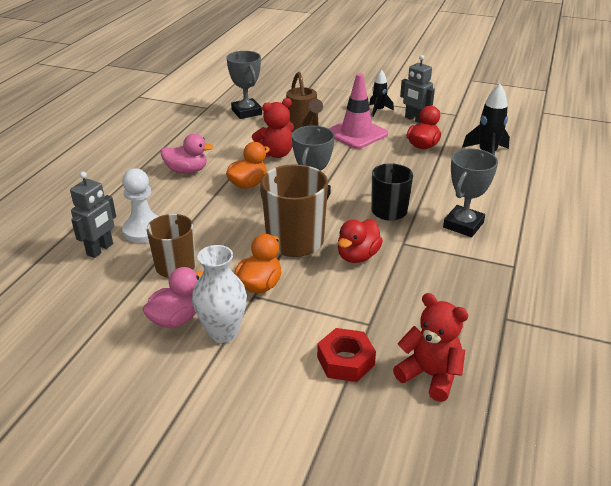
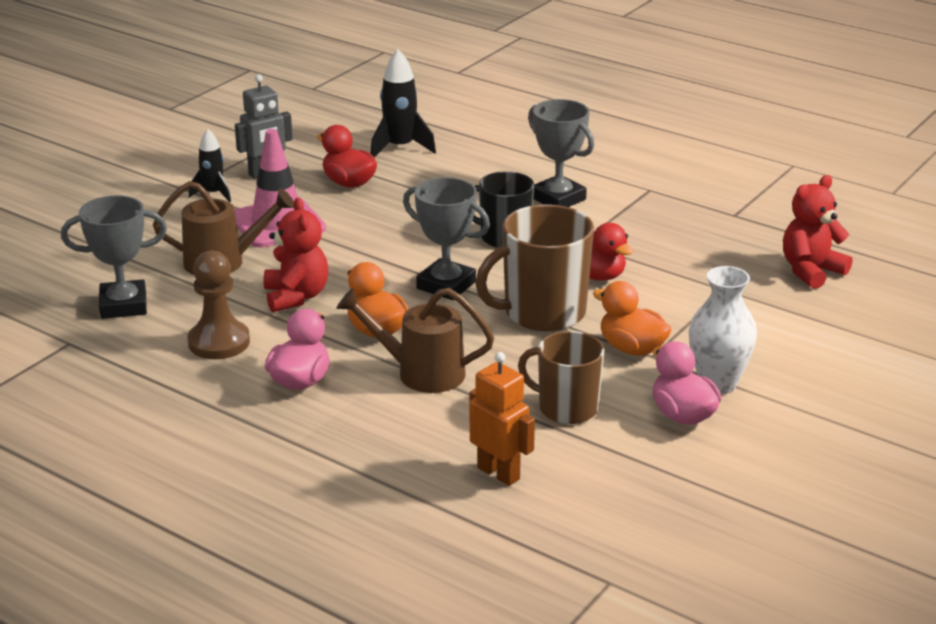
camera: 75 degrees left, 5 degrees down
grey robot [70,172,116,258] -> orange robot [470,352,535,486]
white pawn [122,168,159,243] -> none
red nut [317,328,376,382] -> none
none -> brown pawn [188,251,250,359]
none -> brown watering can [336,288,494,393]

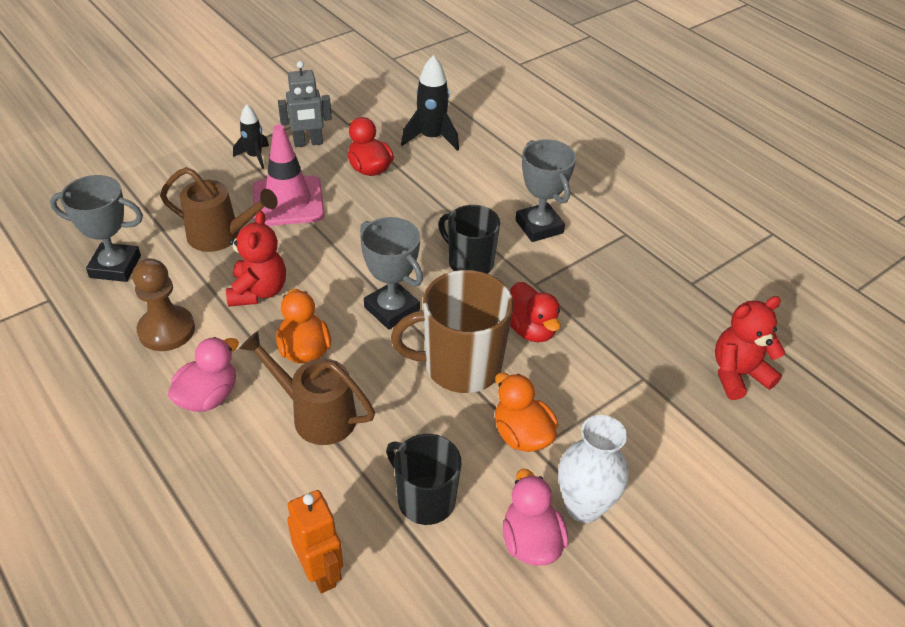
camera: 15 degrees right, 15 degrees up
brown mug [518,331,605,424] -> black mug [386,434,461,525]

